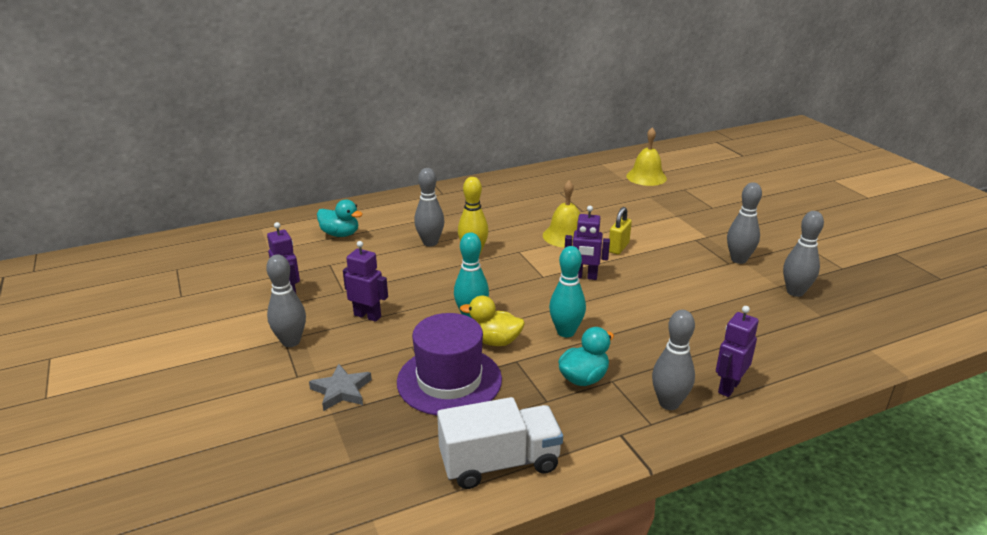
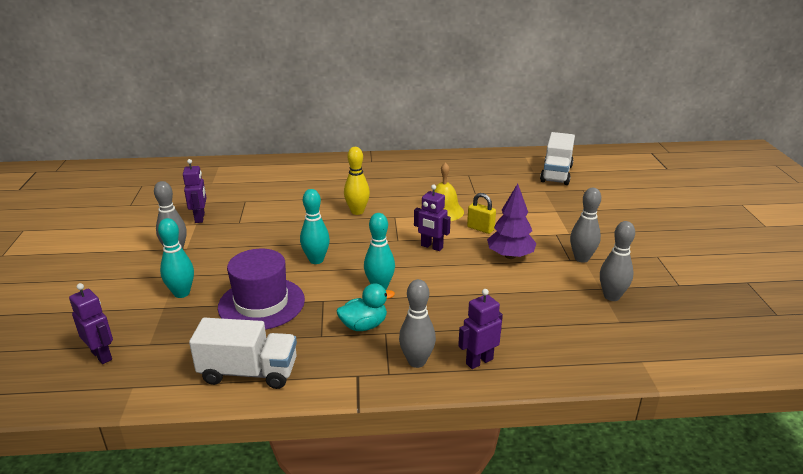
camera: 20 degrees right, 0 degrees up
grey star [309,364,372,411] -> turquoise bowling pin [158,218,194,298]
turquoise duck [317,200,363,237] -> none
purple robot [343,241,388,322] -> purple robot moved to [69,283,113,364]
grey bowling pin [414,168,445,247] -> none
yellow duck [460,296,525,346] -> none
yellow padlock [609,207,632,254] -> yellow padlock turned 75 degrees clockwise [467,193,496,234]
yellow bell [626,127,667,186] -> white truck [540,132,575,185]
none -> purple tree [487,184,537,259]

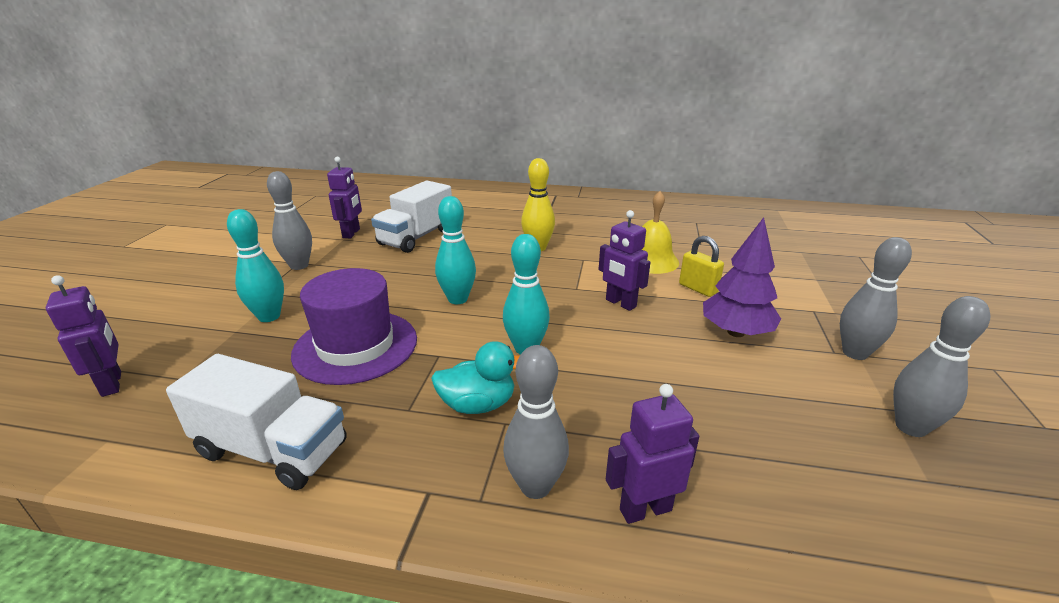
camera: 15 degrees right, 0 degrees up
white truck [540,132,575,185] -> white truck moved to [371,181,452,253]

